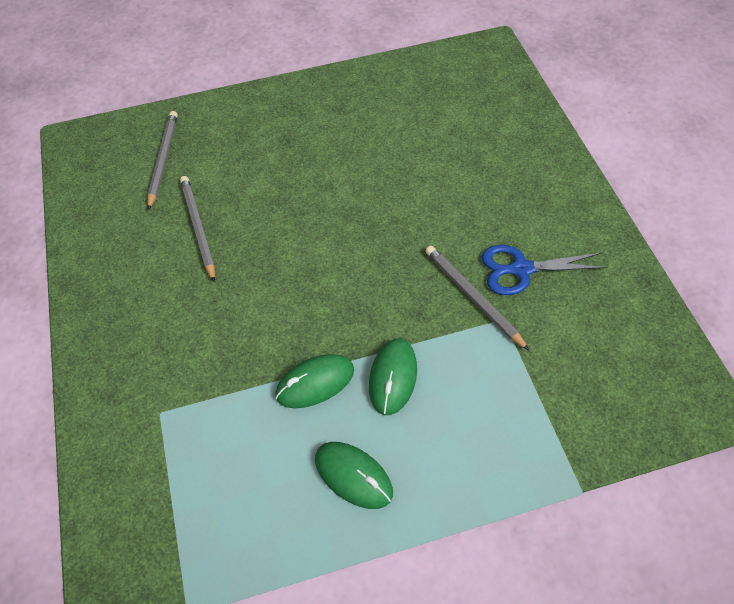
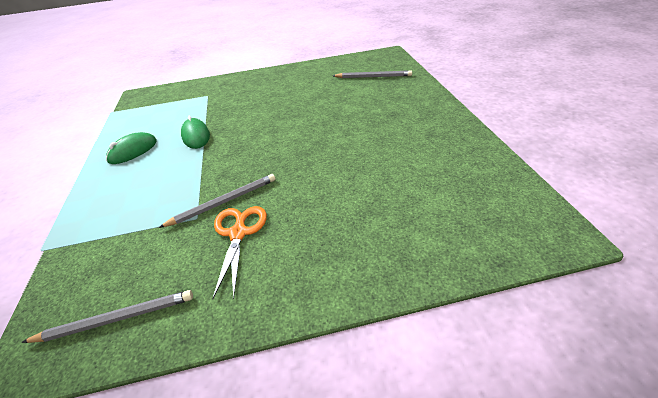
camera: 95 degrees right, 15 degrees down
grey pencil [180,176,215,282] -> grey pencil moved to [21,290,193,343]
green mouse [369,339,417,415] -> none
blue scissors [482,245,608,295] -> orange scissors [213,206,267,299]

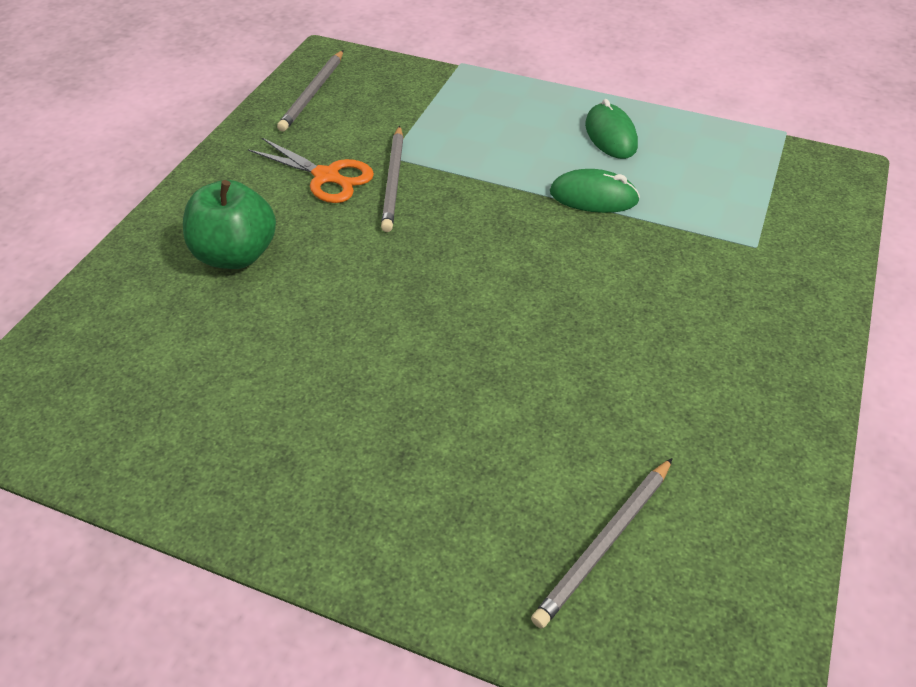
camera: 120 degrees right, 5 degrees up
none -> green apple [183,180,276,269]

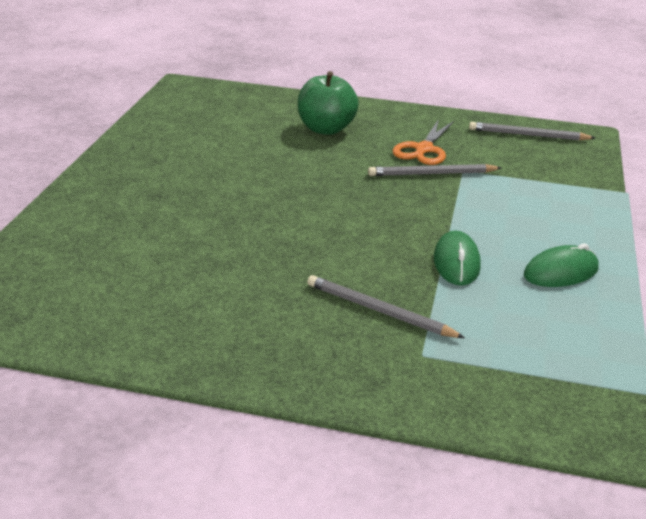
camera: 80 degrees right, 15 degrees down
grey pencil [531,458,673,629] -> grey pencil moved to [307,275,465,338]

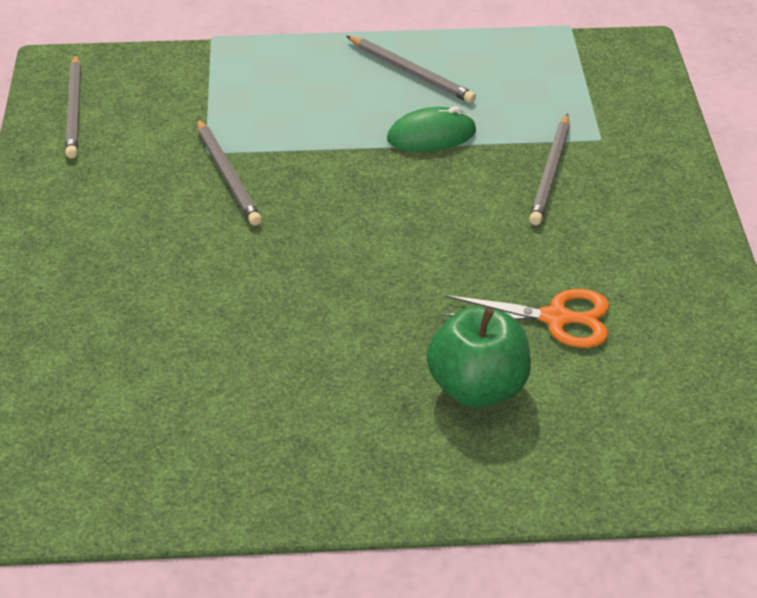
camera: 105 degrees left, 10 degrees up
green apple [298,71,359,135] -> green apple moved to [427,306,531,408]
orange scissors [393,119,454,165] -> orange scissors moved to [441,289,609,348]
green mouse [524,243,599,287] -> grey pencil [346,36,476,103]

